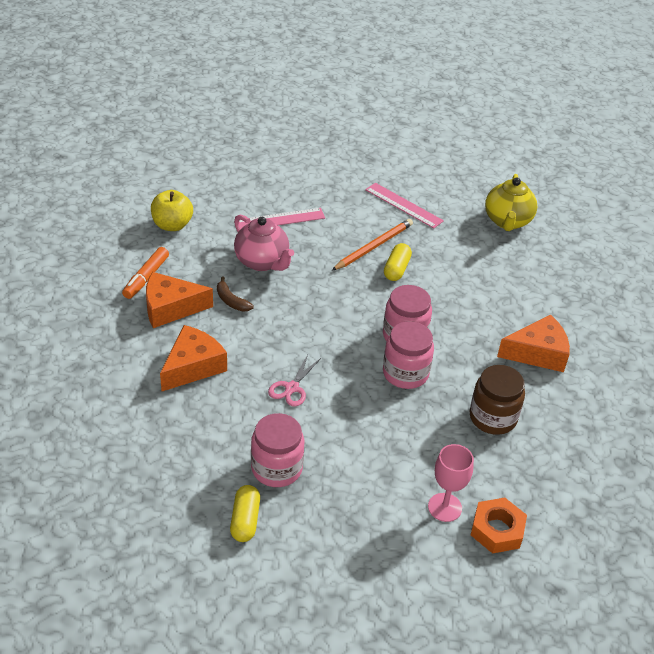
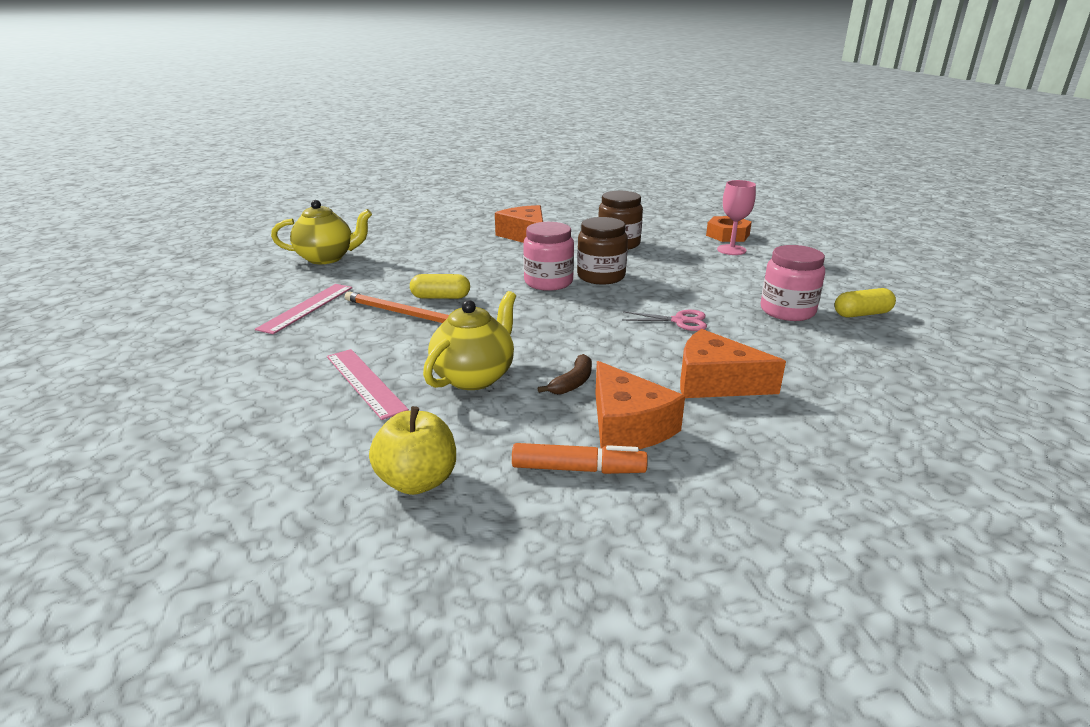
camera: 105 degrees left, 15 degrees down
pink teapot [234,215,294,271] -> yellow teapot [423,291,516,390]
pink jar [383,321,434,389] -> brown jar [577,217,628,284]

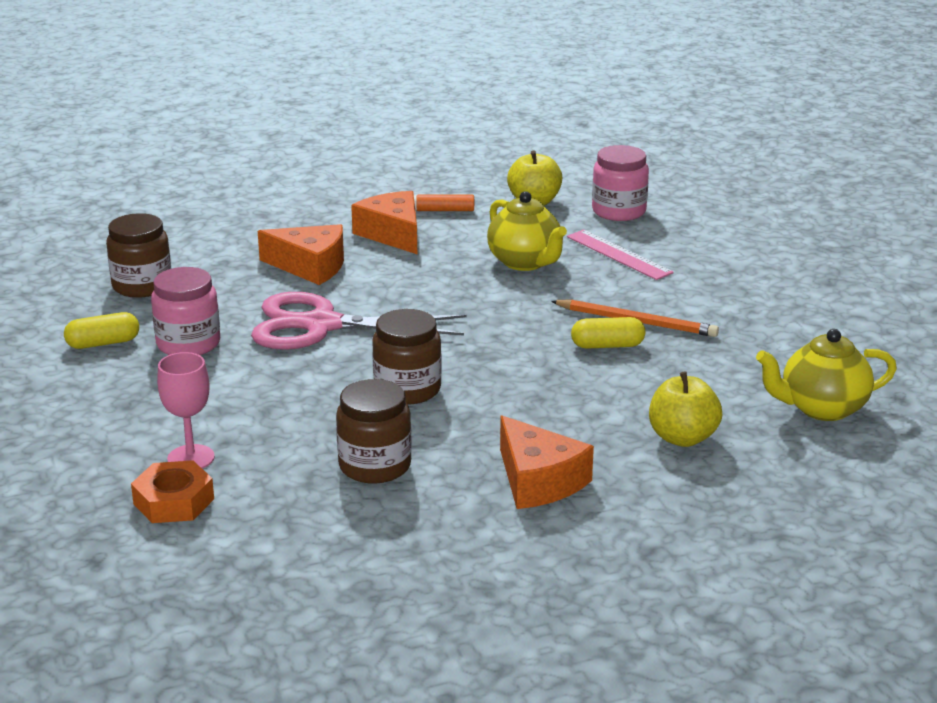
camera: 175 degrees right, 0 degrees up
pink ruler [255,284,352,334] -> none
yellow teapot [423,291,516,390] -> yellow teapot turned 60 degrees counterclockwise [487,191,567,271]
pink jar [523,222,574,291] -> pink jar moved to [592,145,649,221]
brown banana [538,354,592,395] -> none
pink scissors [622,310,707,331] -> pink scissors [251,292,467,350], size x2.23
none -> brown jar [106,213,171,298]
none -> yellow apple [649,372,722,447]

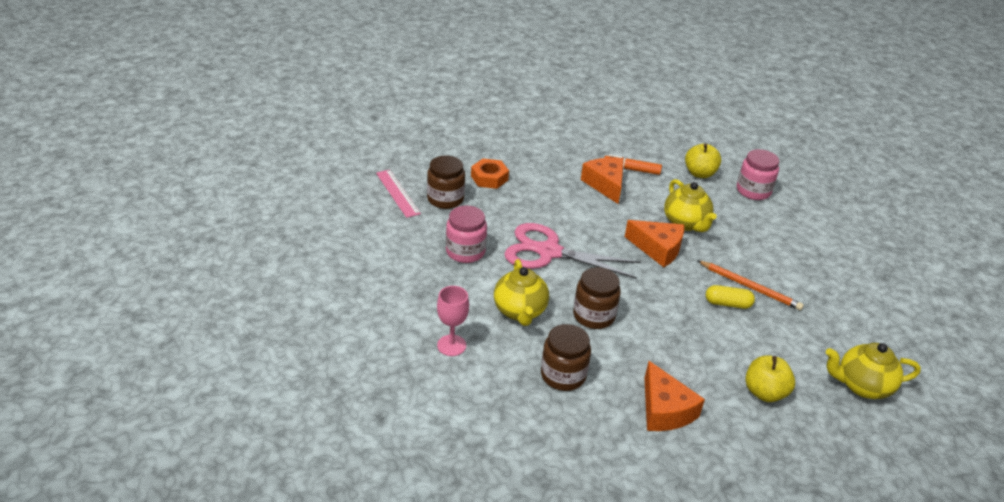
camera: 10 degrees right, 10 degrees up
yellow capsule [64,312,139,349] -> none
orange nut [131,460,214,523] -> orange nut moved to [471,159,509,189]
orange cheese [258,224,344,285] -> orange cheese moved to [625,220,684,267]
pink ruler [567,230,674,280] -> pink ruler moved to [376,170,421,218]
none -> yellow teapot [494,259,549,326]

